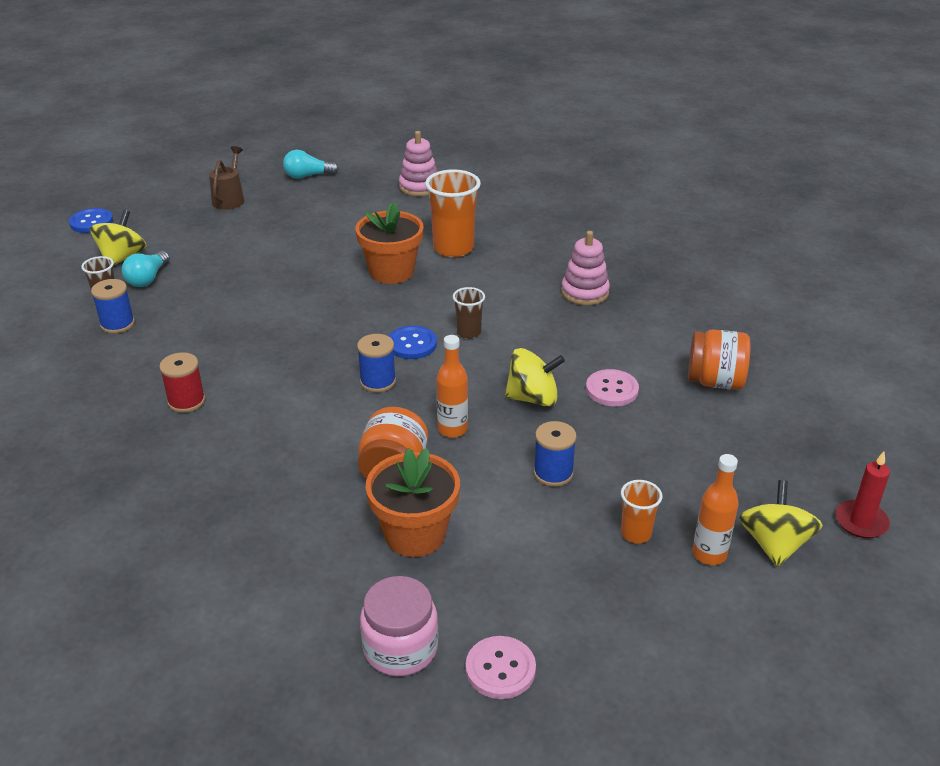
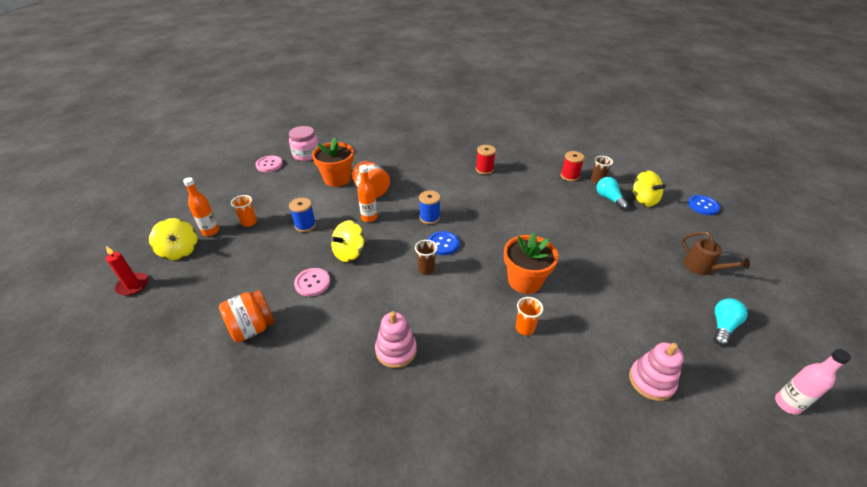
camera: 135 degrees right, 5 degrees up
blue spool [91,279,135,334] -> red spool [561,151,585,181]
orange cup [425,169,481,258] -> orange cup [516,297,543,335], size x0.53
none -> pink bottle [775,349,851,415]

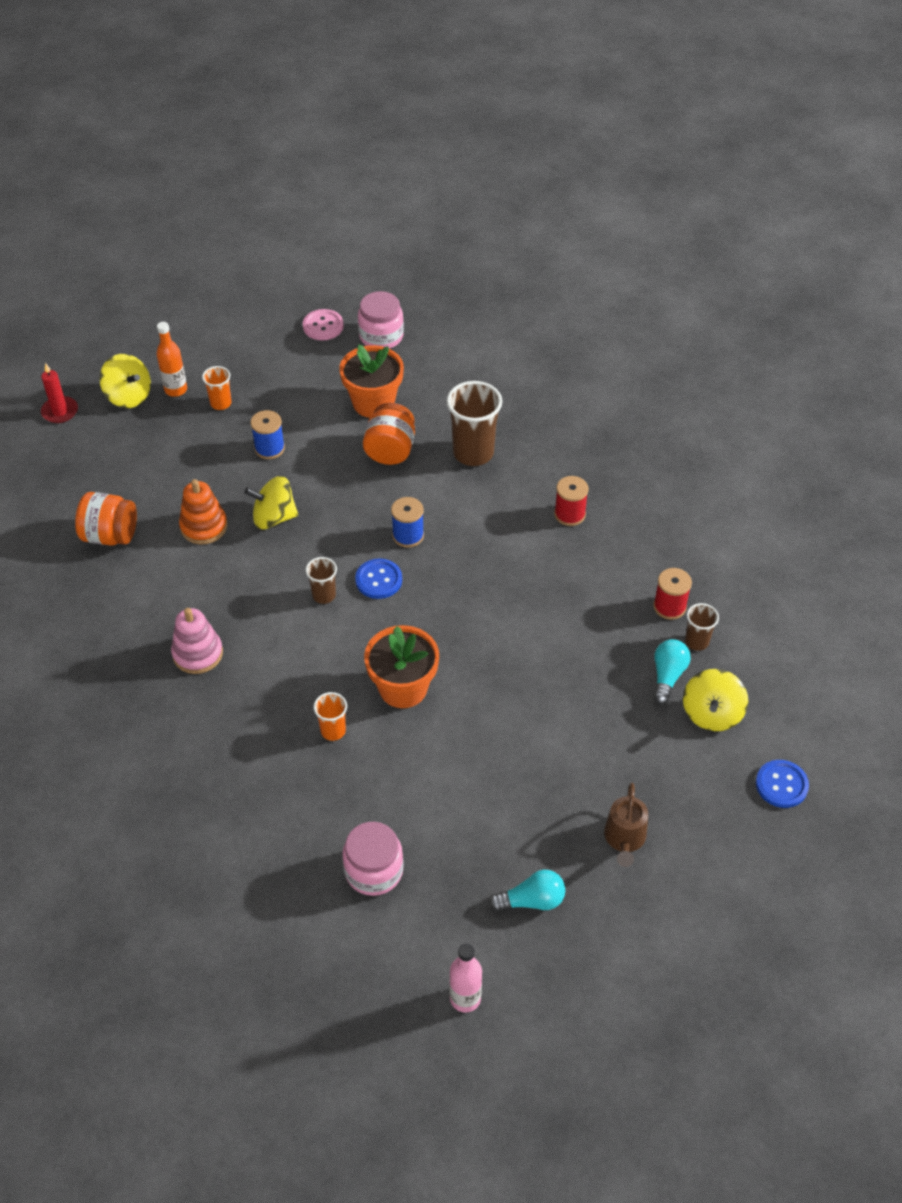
camera: 45 degrees right, 10 degrees up
yellow spinning top [149,218,197,260] -> yellow spinning top turned 60 degrees counterclockwise [99,354,151,408]
pink button [294,268,330,296] -> orange stacking toy [179,479,227,545]
orange bottle [357,165,377,222] -> none
pink stacking toy [629,342,683,401] -> pink jar [342,822,404,896]
none -> brown cup [446,381,502,466]

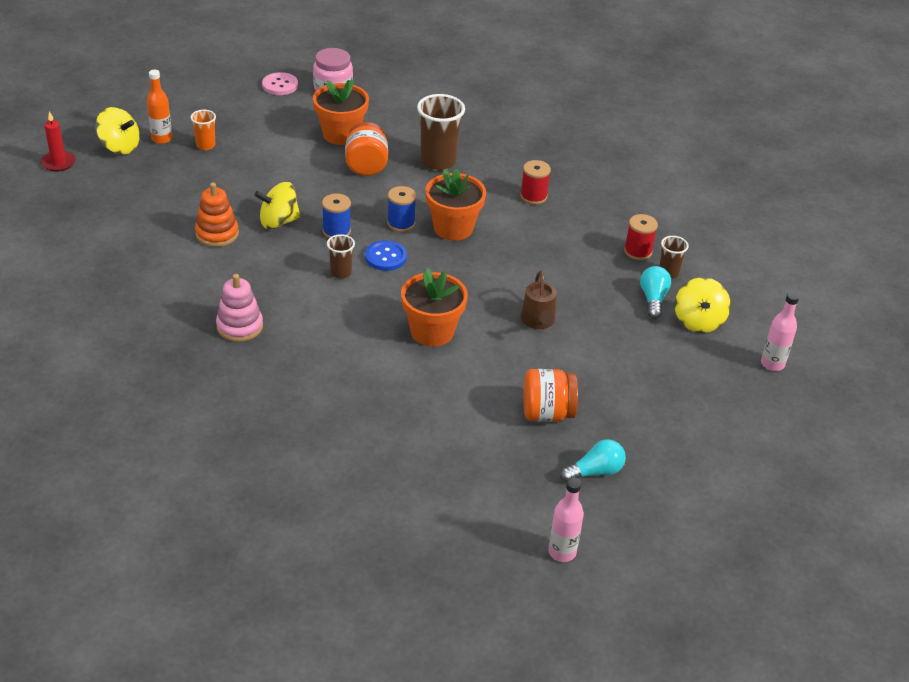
camera: 15 degrees left, 10 degrees down
orange jar [75,492,137,546] -> orange jar moved to [523,369,578,422]
blue spool [250,410,285,459] -> blue spool moved to [322,193,351,238]
orange cup [313,692,347,741] -> none
pink jar [342,822,404,896] -> none
brown watering can [604,783,648,867] -> brown watering can moved to [521,270,557,329]
blue button [756,760,809,808] -> pink bottle [761,292,799,371]
none -> orange flower pot [425,168,486,241]

